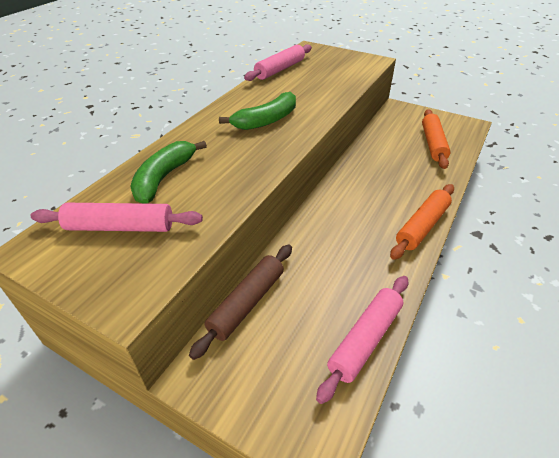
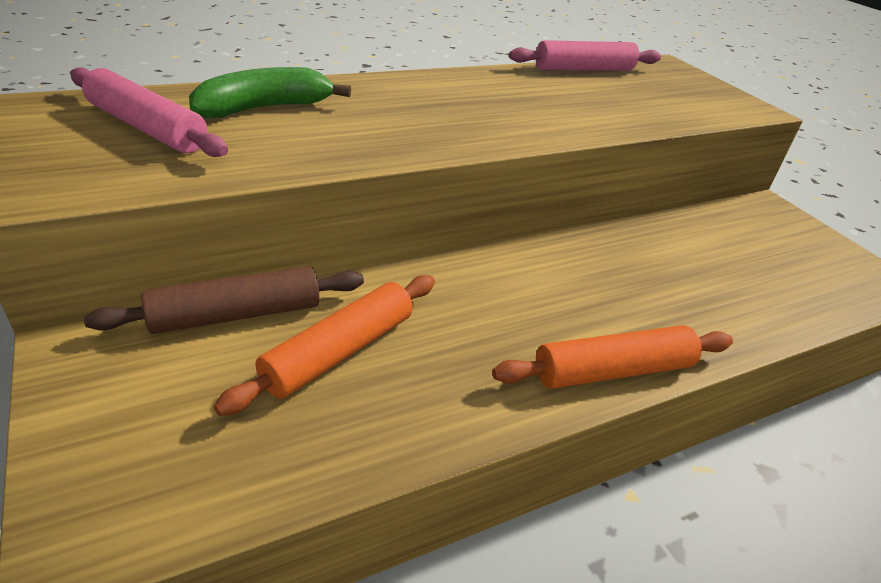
camera: 30 degrees right, 5 degrees down
green banana [219,92,296,130] -> none
pink rolling pin [316,276,408,404] -> none
orange rolling pin [422,110,451,169] -> orange rolling pin moved to [214,275,435,416]

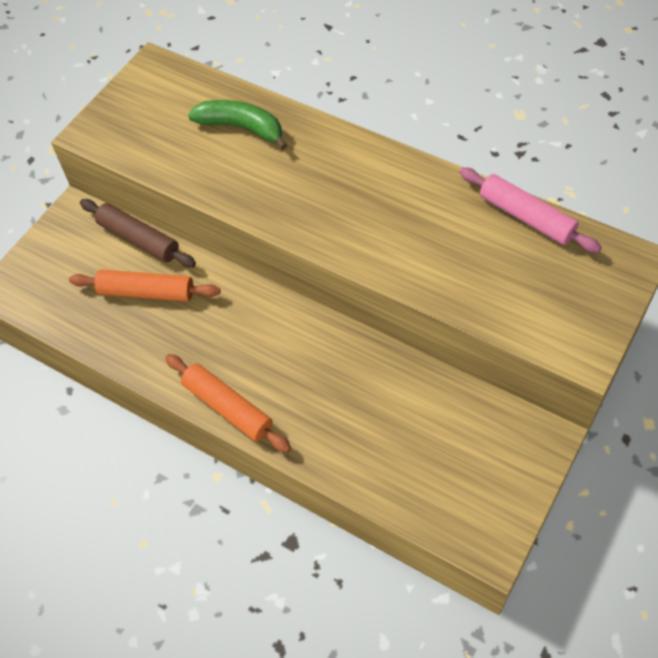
camera: 65 degrees right, 20 degrees up
pink rolling pin [70,67,228,157] -> none

